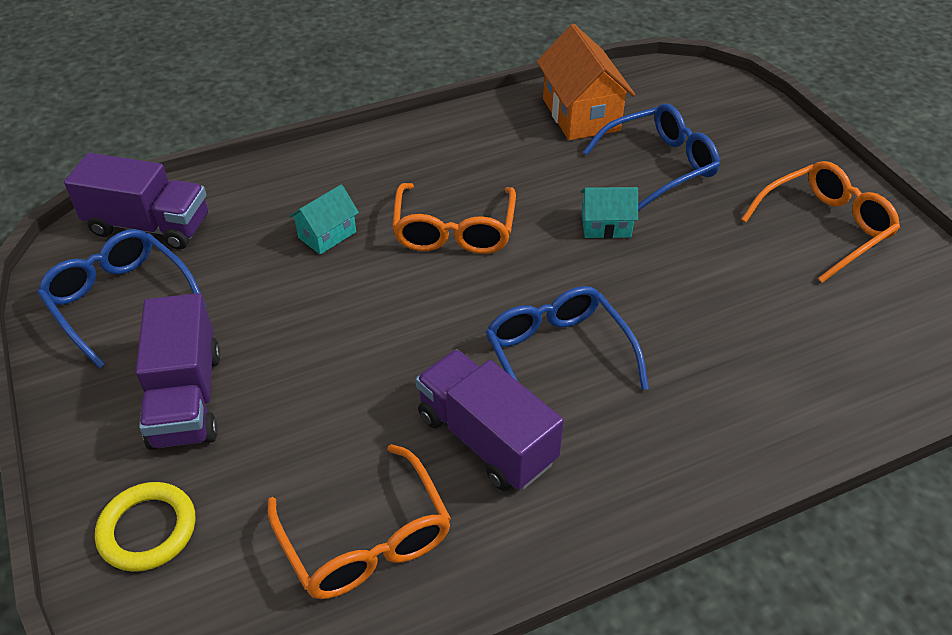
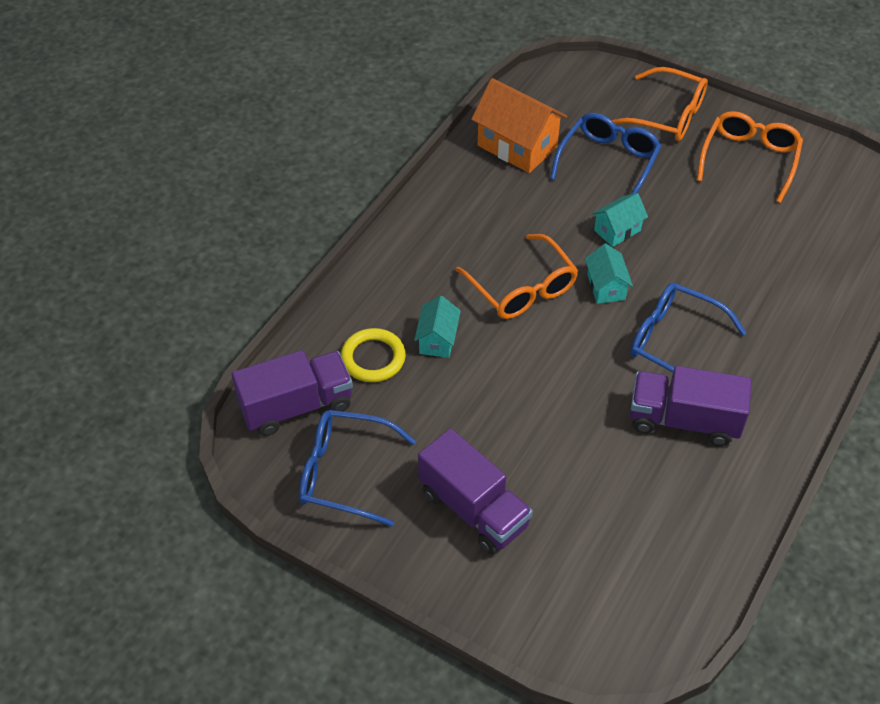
camera: 35 degrees left, 5 degrees up
yellow ring [95,482,196,572] -> yellow ring moved to [341,328,406,382]
orange glasses [268,444,451,599] -> orange glasses moved to [612,67,708,141]
none -> turquoise house [585,243,633,304]

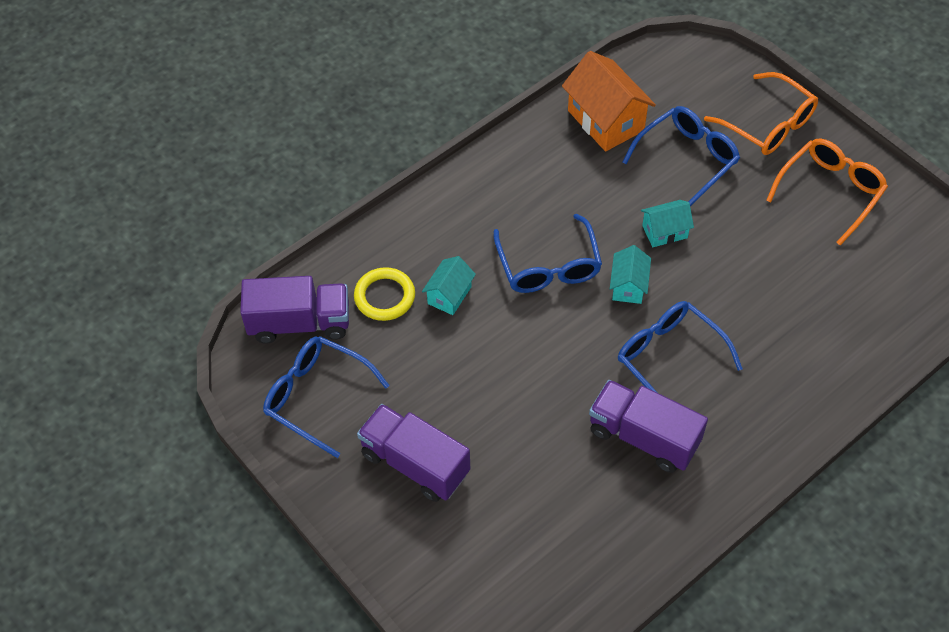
camera: 20 degrees right, 5 degrees up
purple truck [418,428,533,554] -> purple truck turned 150 degrees clockwise [357,404,470,502]
orange glasses [456,234,578,319] -> blue glasses [494,214,602,293]

